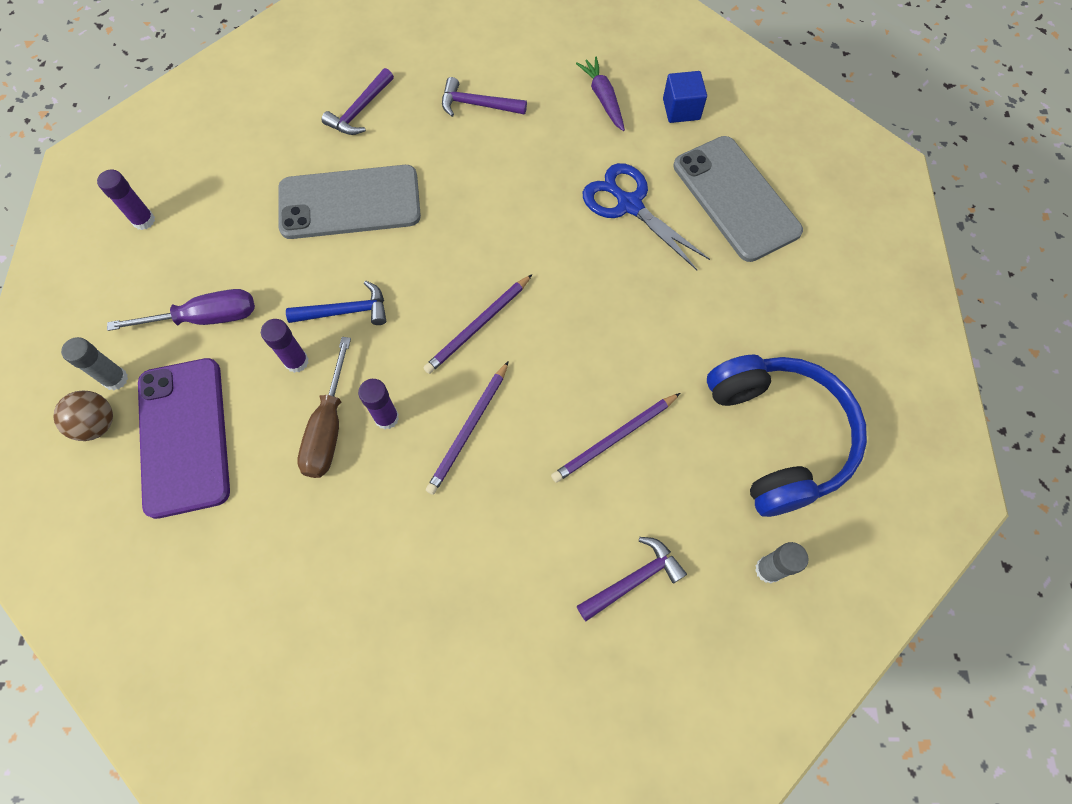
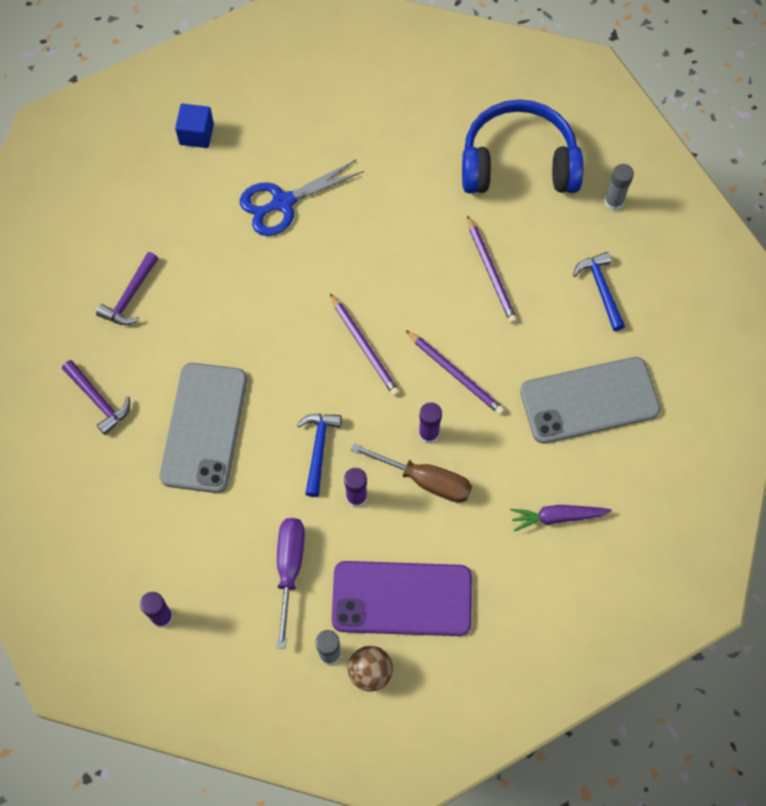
camera: 75 degrees left, 0 degrees up
purple carrot [576,57,625,131] -> purple carrot moved to [510,505,612,532]
purple hammer [577,537,687,621] -> blue hammer [573,252,625,331]
grey phone [674,136,803,262] -> grey phone moved to [520,357,661,444]

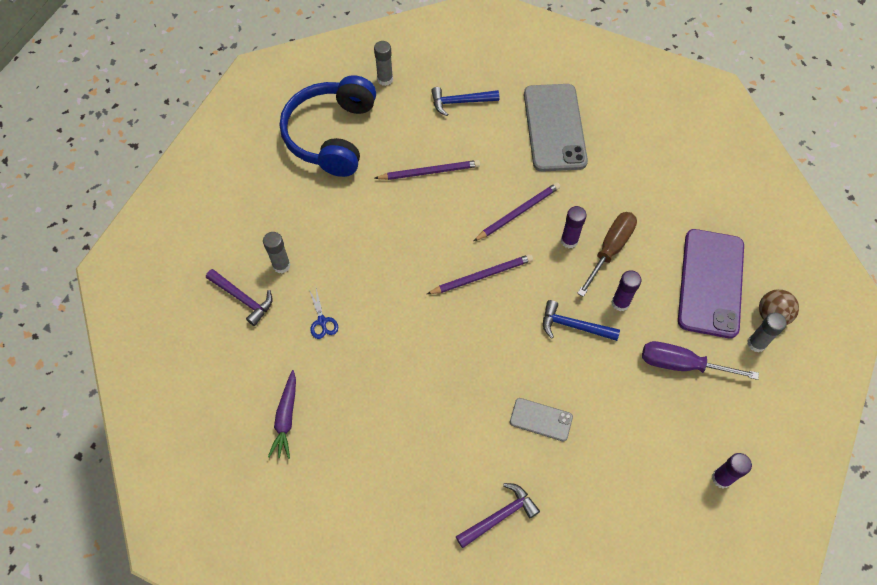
camera: 80 degrees left, 5 degrees down
purple hammer [96,252,158,325] -> purple hammer moved to [206,269,273,326]
grey phone [160,363,247,493] -> grey phone [510,398,573,441], size x0.48
blue cube [175,104,214,148] -> none
blue scissors [240,160,364,236] -> blue scissors [309,288,338,339], size x0.48
purple carrot [510,505,612,532] -> purple carrot moved to [268,370,296,459]
none -> grey glue stick [263,232,291,273]

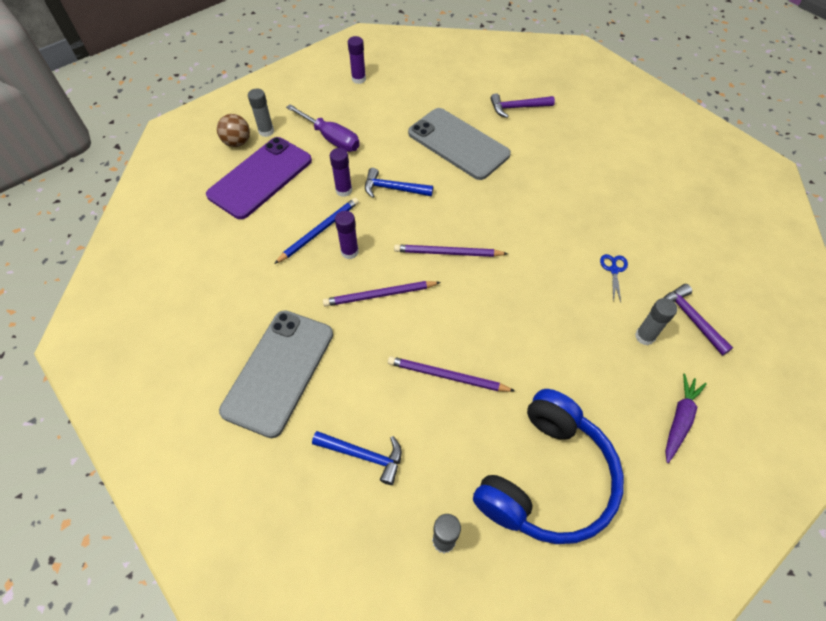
camera: 155 degrees left, 5 degrees down
purple carrot [268,370,296,459] -> purple carrot moved to [665,374,707,463]
grey phone [510,398,573,441] -> grey phone [408,108,511,180], size x2.09
blue hammer [543,300,620,341] -> blue hammer turned 150 degrees clockwise [365,168,433,198]
brown screwdriver [577,212,637,297] -> blue pencil [274,198,359,264]

